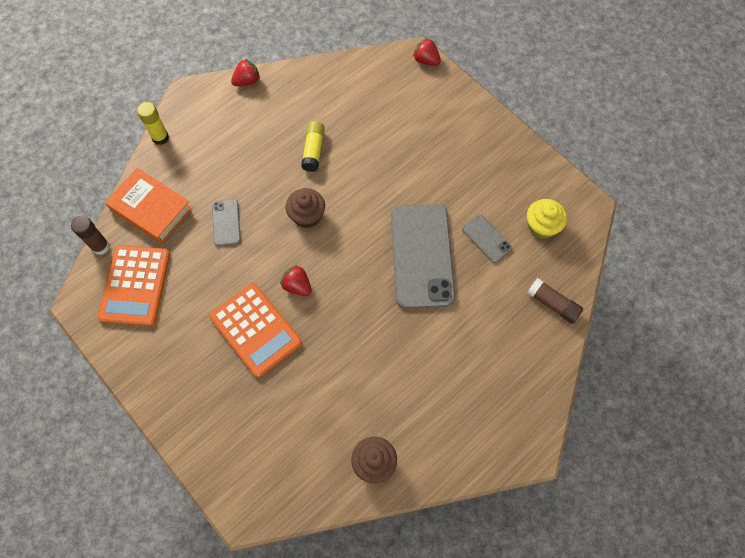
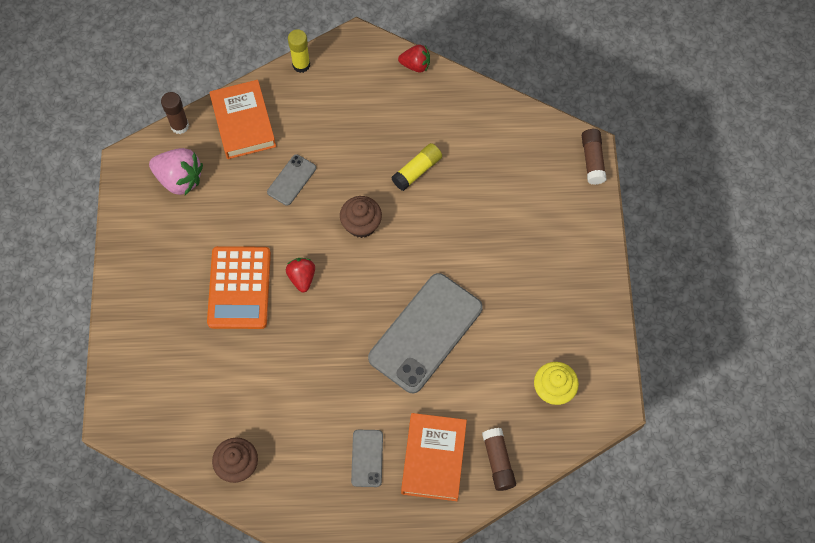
camera: 40 degrees right, 0 degrees up
orange calculator [98,245,170,327] -> pink strawberry [149,148,203,195]
red strawberry [413,38,441,66] -> brown glue stick [582,129,607,185]
grey phone [462,215,512,263] -> grey phone moved to [351,430,383,487]
none -> orange book [401,413,467,501]

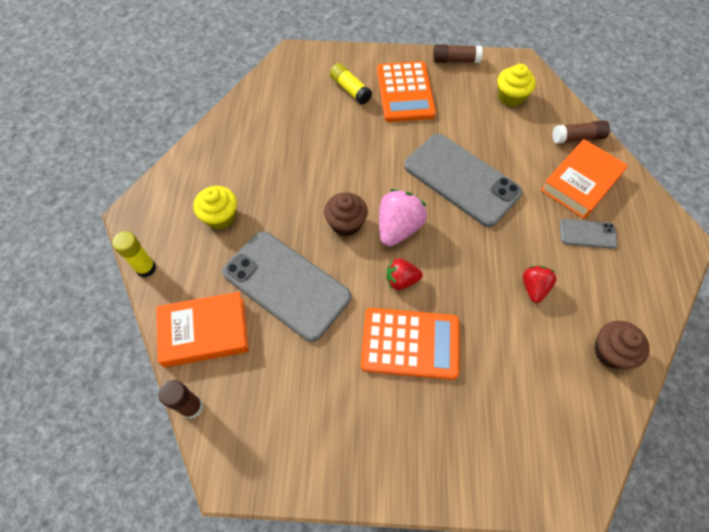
camera: 85 degrees left, 5 degrees down
pink strawberry [149,148,203,195] -> pink strawberry moved to [379,189,427,246]
grey phone [267,154,316,206] -> grey phone [222,231,351,342], size x2.16
yellow glue stick [391,143,442,191] -> yellow glue stick moved to [330,63,372,105]
red strawberry [398,45,430,73] -> red strawberry moved to [523,266,557,303]
orange book [401,413,467,501] -> orange book turned 60 degrees counterclockwise [541,139,628,219]
brown glue stick [582,129,607,185] -> brown glue stick moved to [433,44,483,63]
none -> yellow cupcake [193,186,237,229]
none -> orange calculator [377,61,436,122]

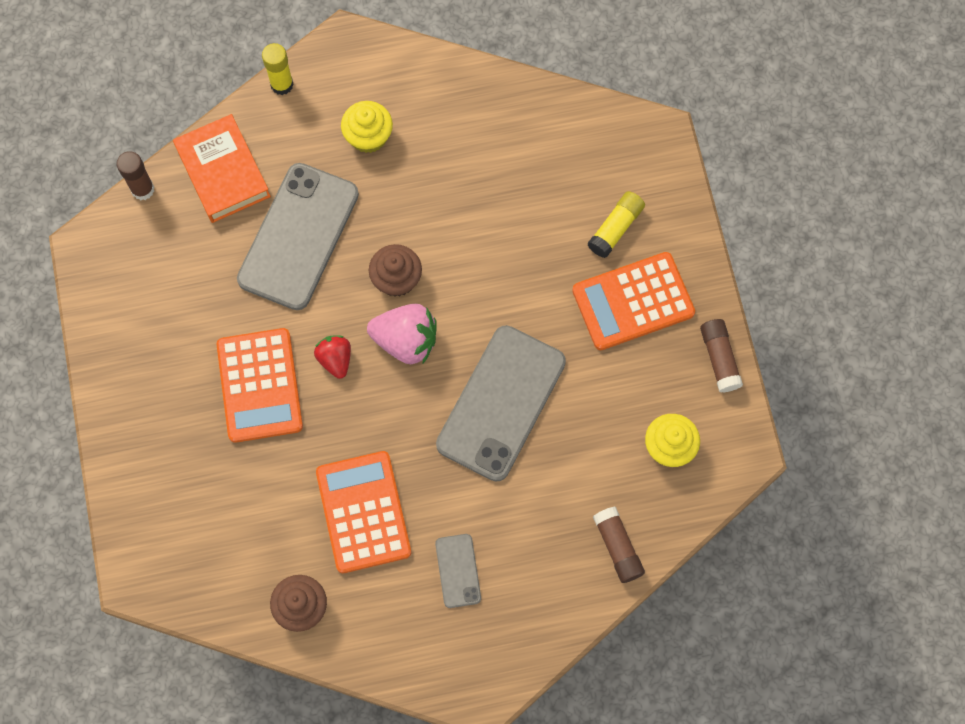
camera: 75 degrees right, 10 degrees up
red strawberry [523,266,557,303] -> orange calculator [316,451,411,573]
orange book [541,139,628,219] -> none

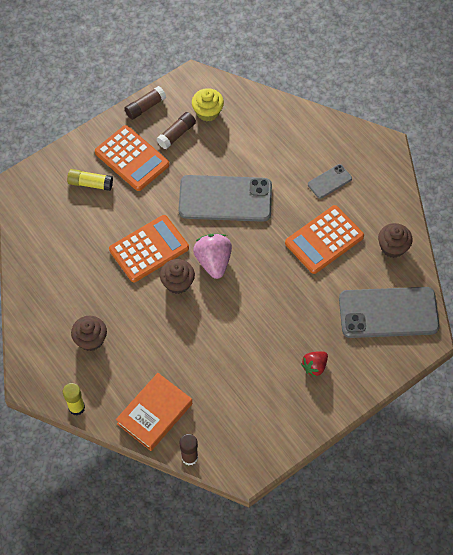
camera: 115 degrees left, 10 degrees down
orange calculator [216,328,303,443] -> orange calculator moved to [109,215,189,282]
grey phone [237,163,359,310] -> grey phone moved to [339,287,440,338]
red strawberry [314,335,351,379] -> red strawberry moved to [301,351,328,377]
yellow cupcake [341,101,393,153] -> brown cupcake [71,316,107,351]
brown glue stick [593,506,645,583] -> brown glue stick moved to [157,112,196,149]

